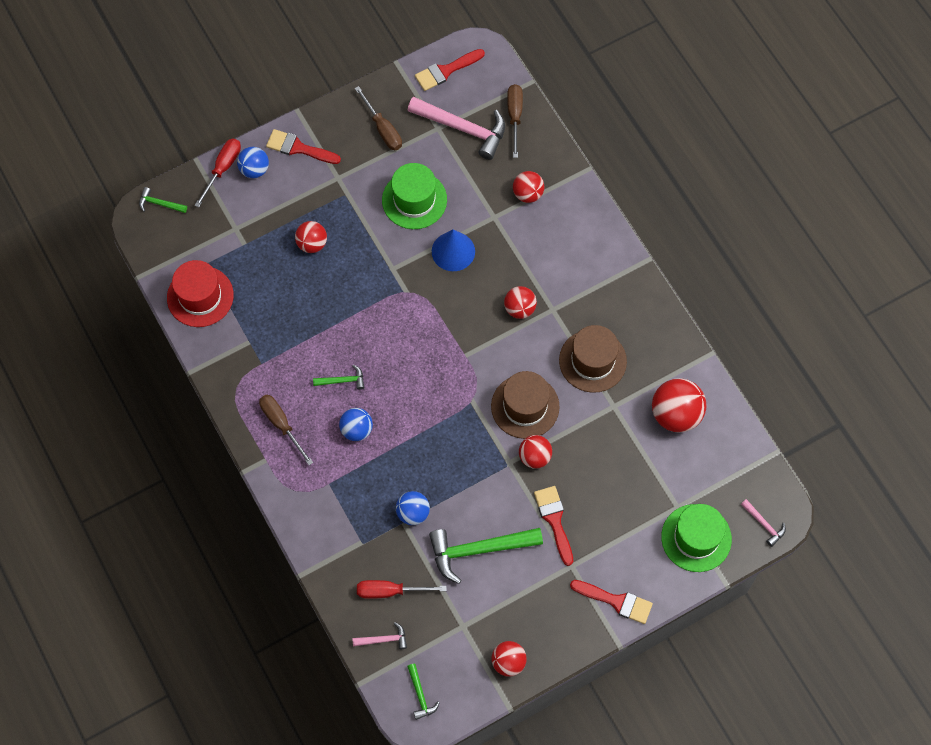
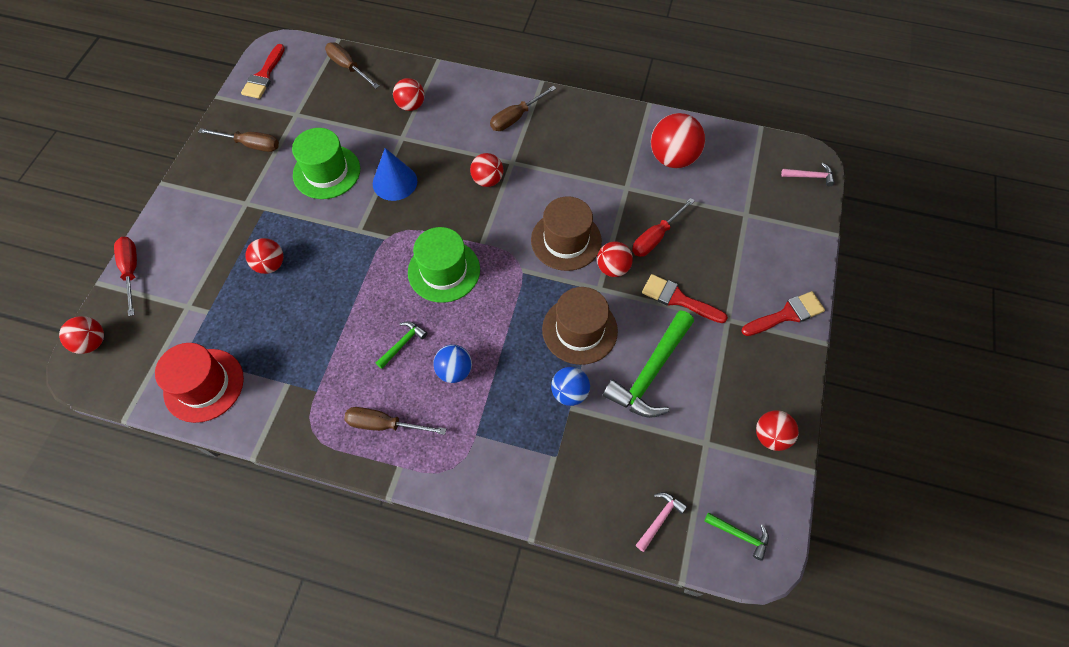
camera: 45 degrees left, 5 degrees down
green hammer [139,187,187,213] -> red ball [59,316,104,354]
blue ball [237,147,269,178] -> none
red brush [266,129,341,164] -> none
red screwdriver [357,580,447,599] -> red screwdriver moved to [632,198,695,257]
pink hammer [408,97,505,160] -> none
brown hat [559,325,627,393] -> brown hat moved to [542,287,618,365]
green hat [661,504,732,572] -> green hat moved to [408,227,480,303]
none -> brown screwdriver [490,86,556,131]

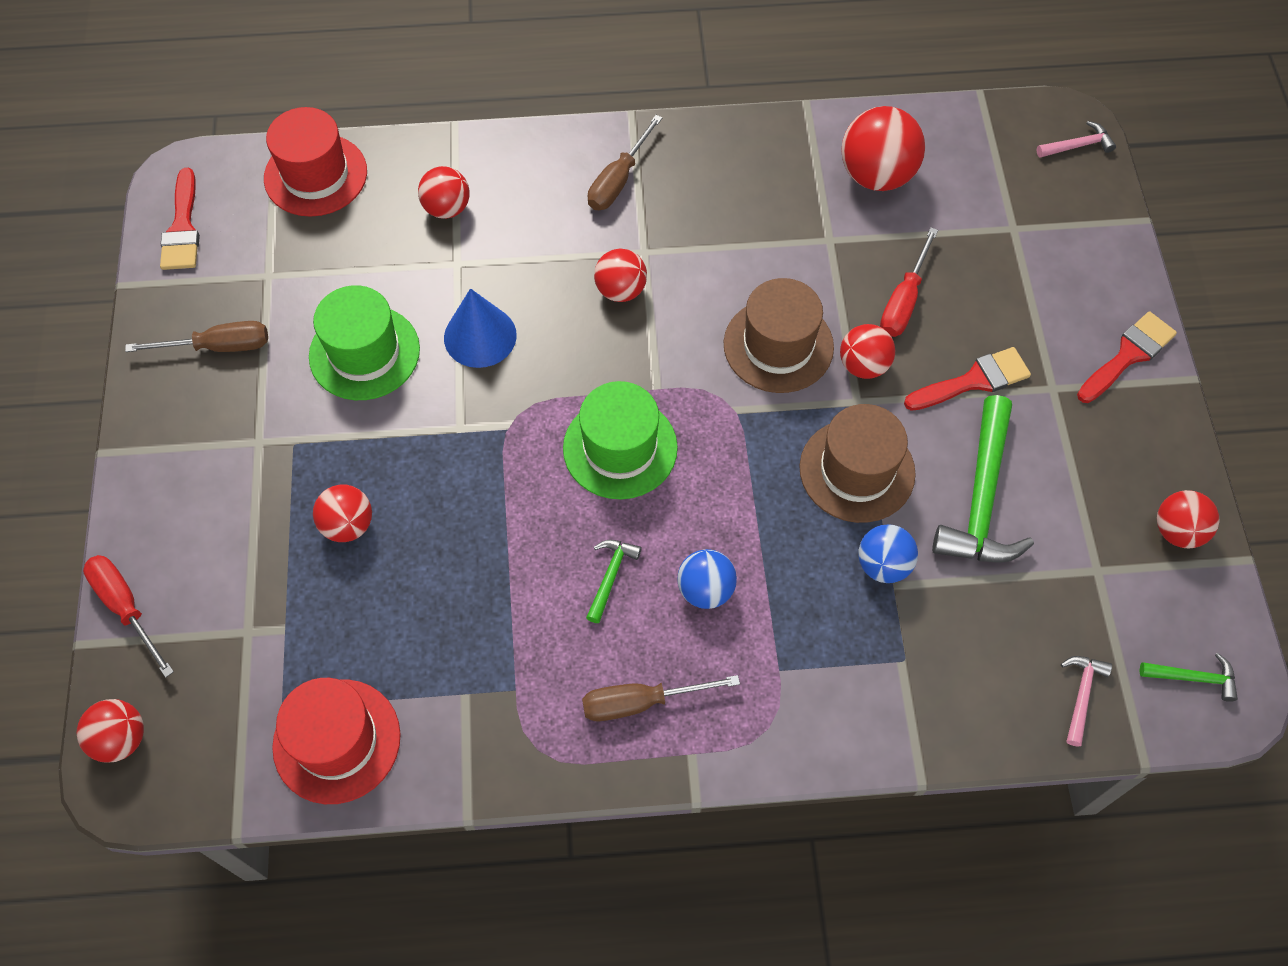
camera: 20 degrees left, 0 degrees up
brown screwdriver [325,42,379,89] -> red hat [264,107,367,217]
red brush [642,274,728,323] -> red brush turned 150 degrees clockwise [904,347,1031,411]

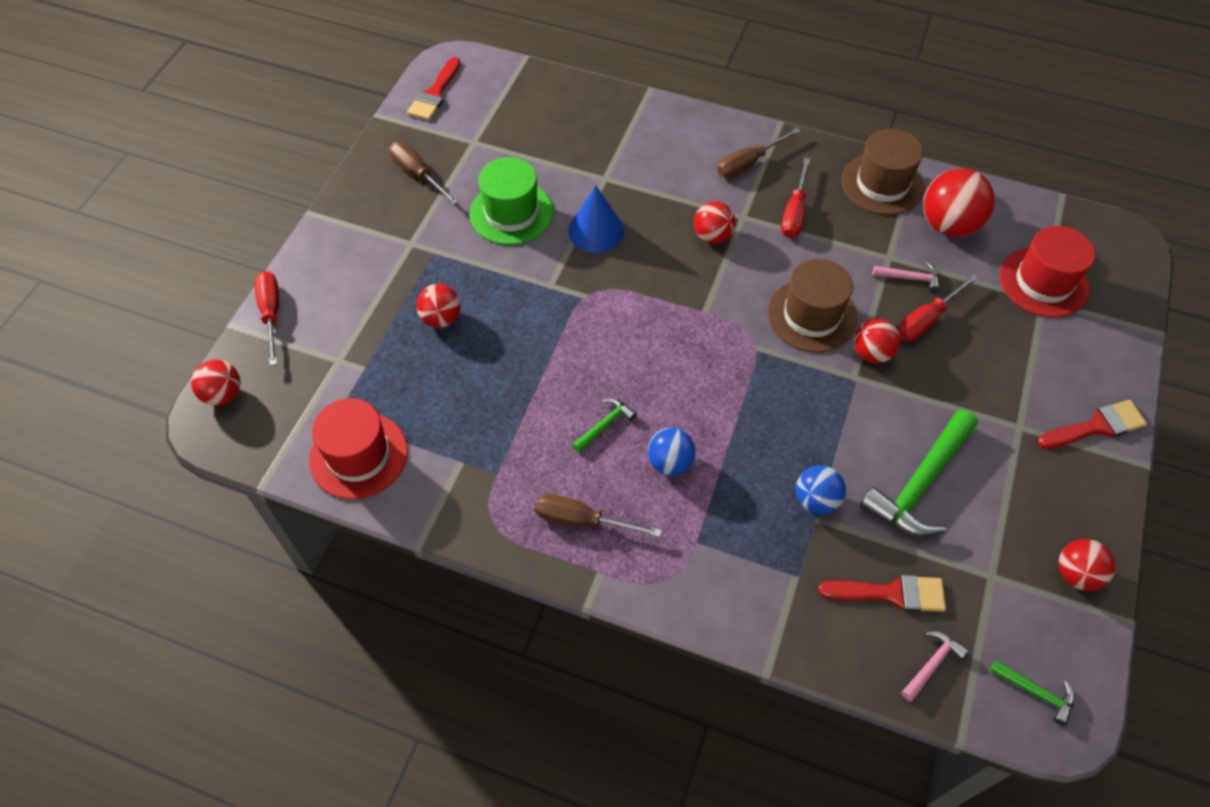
camera: 25 degrees right, 5 degrees down
brown screwdriver [125,321,268,352] -> brown screwdriver turned 150 degrees counterclockwise [389,142,459,205]
red hat [264,107,367,217] -> red hat moved to [999,226,1095,317]
red ball [418,166,470,219] -> none
green hat [563,381,678,499] -> none
brown hat [799,404,916,523] -> brown hat moved to [841,129,924,215]
red brush [904,347,1031,411] -> red brush moved to [819,575,946,612]
pink hammer [1037,121,1116,158] -> pink hammer moved to [873,262,940,292]
none -> red screwdriver [781,157,810,238]

